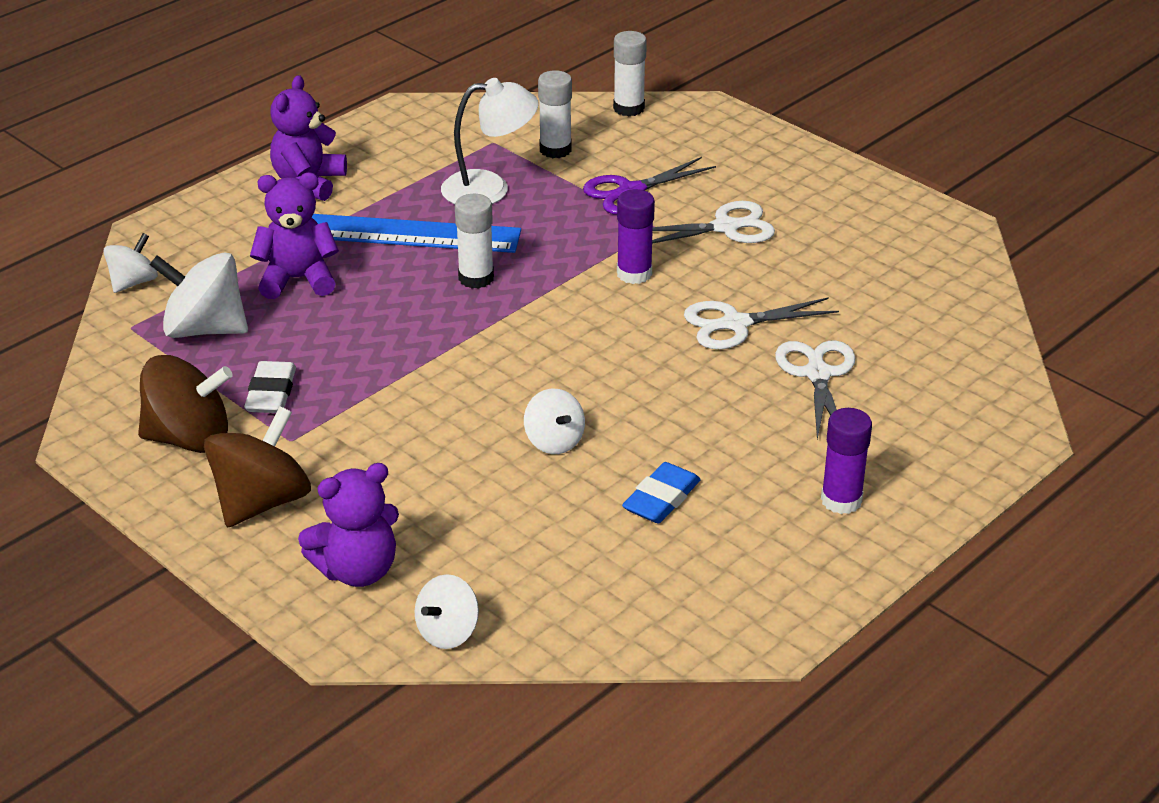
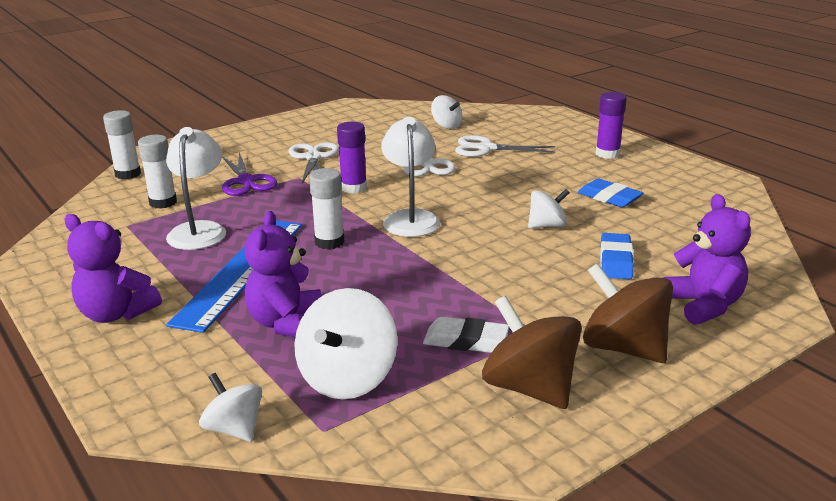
camera: 80 degrees left, 10 degrees down
brown spinning top [138,355,233,453] -> brown spinning top turned 45 degrees counterclockwise [482,295,582,409]
white spinning top [415,574,479,649] -> white spinning top moved to [431,95,463,129]
none -> white lamp [381,117,440,237]
none -> blue eraser [600,233,634,279]

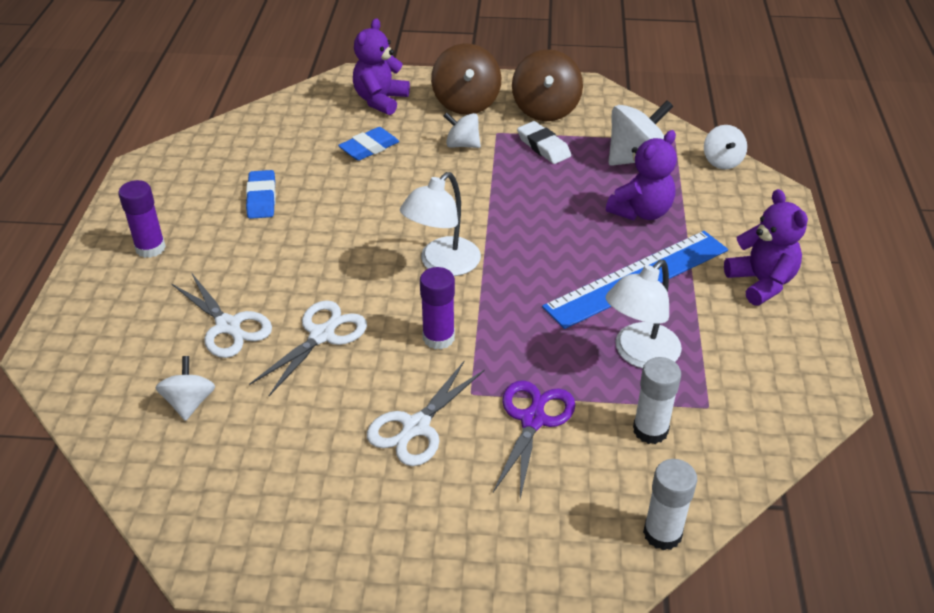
camera: 140 degrees left, 15 degrees up
white glue stick [309,168,345,250] -> none
white spinning top [528,189,570,228] -> white spinning top moved to [444,112,481,148]

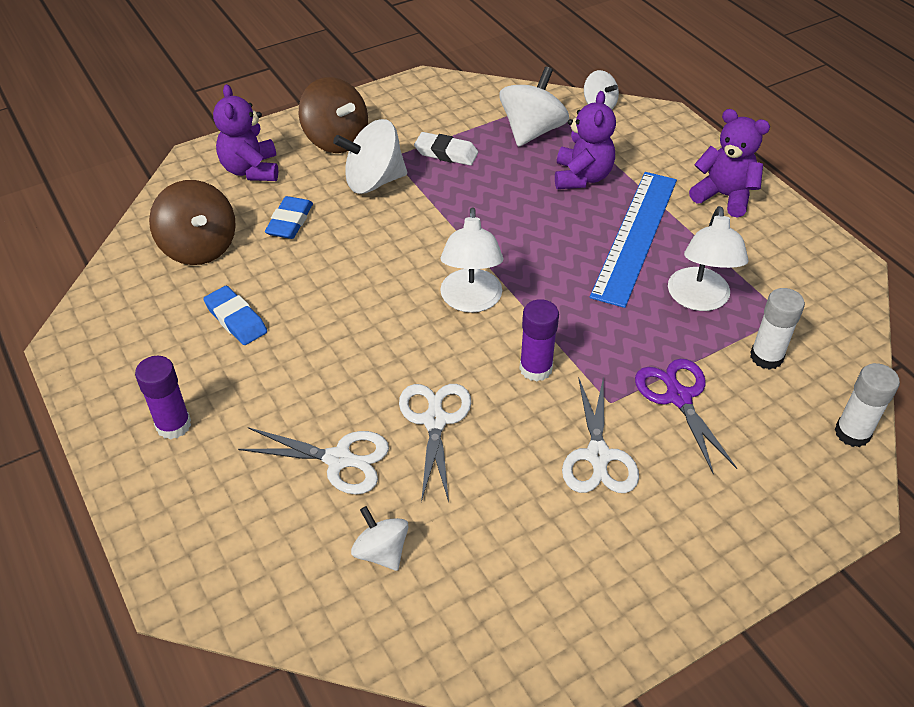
camera: 35 degrees left, 5 degrees up
white spinning top [444,112,481,148] -> white spinning top [333,119,407,194], size x1.70
brown spinning top [512,49,583,121] -> brown spinning top moved to [149,180,236,265]

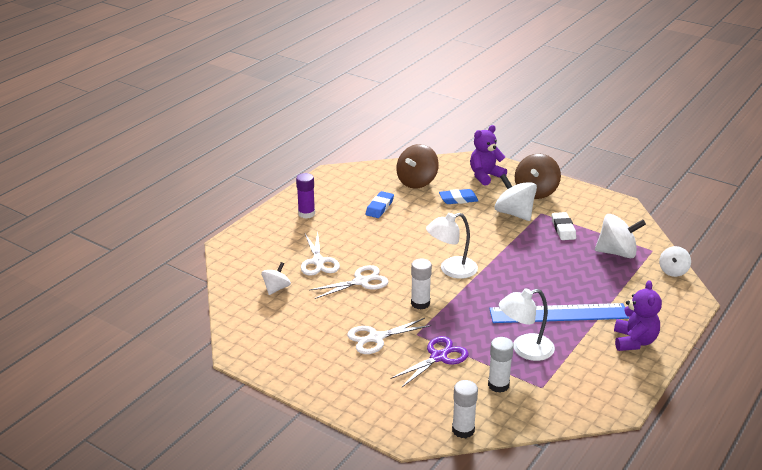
camera: 65 degrees right, 15 degrees down
purple glue stick [519,299,559,381] -> white glue stick [411,259,432,310]
purple teddy bear [555,91,616,189] -> none

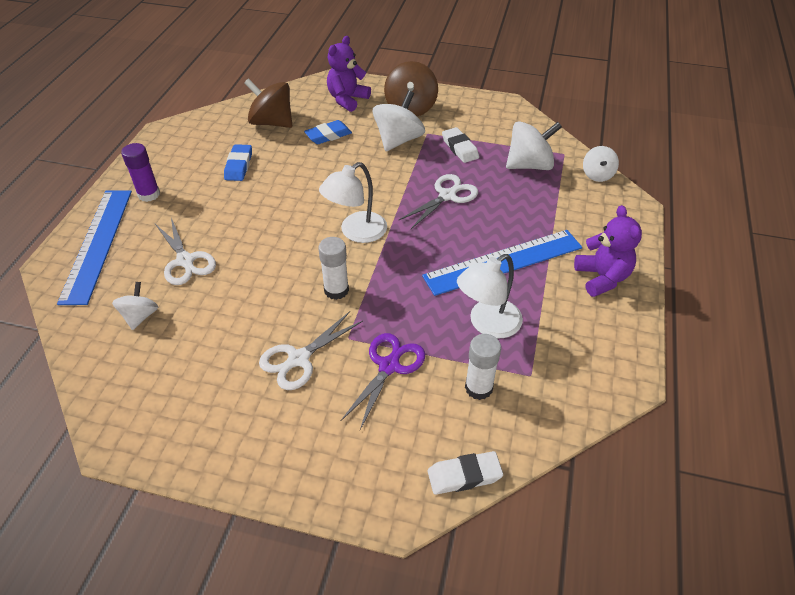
camera: 20 degrees left, 15 degrees up
white scissors [310,265,388,299] -> white scissors moved to [399,174,478,229]
brown spinning top [396,144,439,189] -> brown spinning top turned 105 degrees clockwise [244,78,292,128]
white glue stick [452,380,478,438] -> white eraser [428,451,503,495]
white spinning top [495,174,537,221] -> white spinning top turned 90 degrees clockwise [373,91,425,151]
none -> blue ruler [57,190,132,305]

